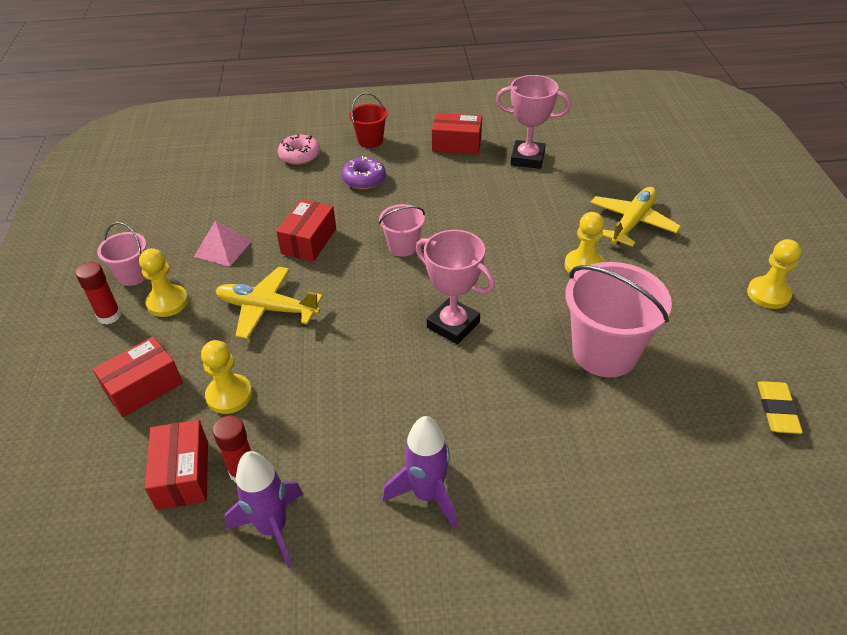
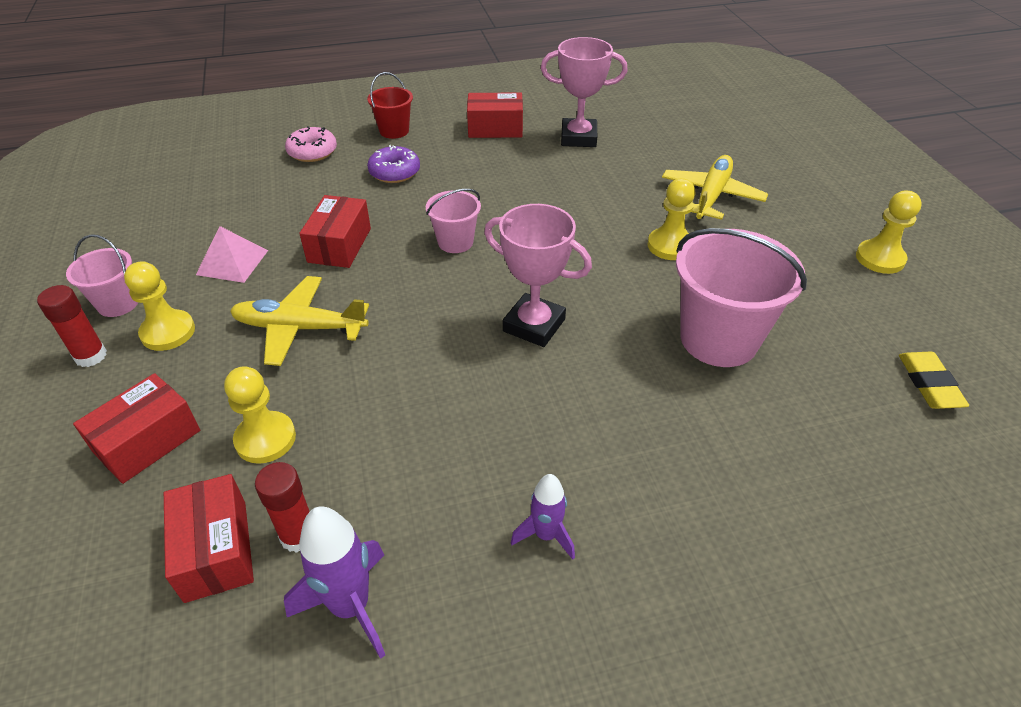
camera: 10 degrees left, 0 degrees up
purple rocket [382,416,457,529] -> purple rocket [511,474,575,560], size x0.63

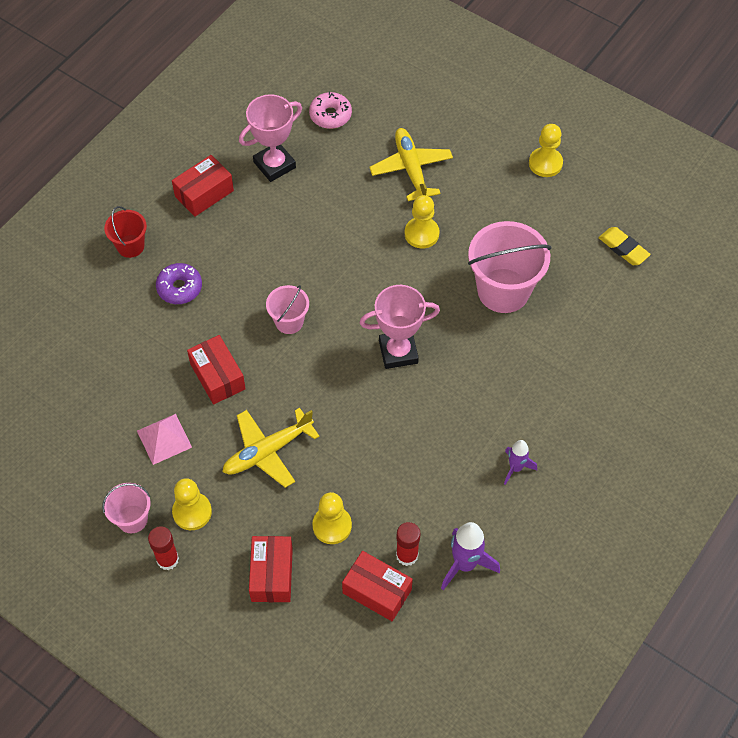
camera: 40 degrees left, 15 degrees up
pink donut [285,126,337,162] -> pink donut moved to [309,92,352,129]

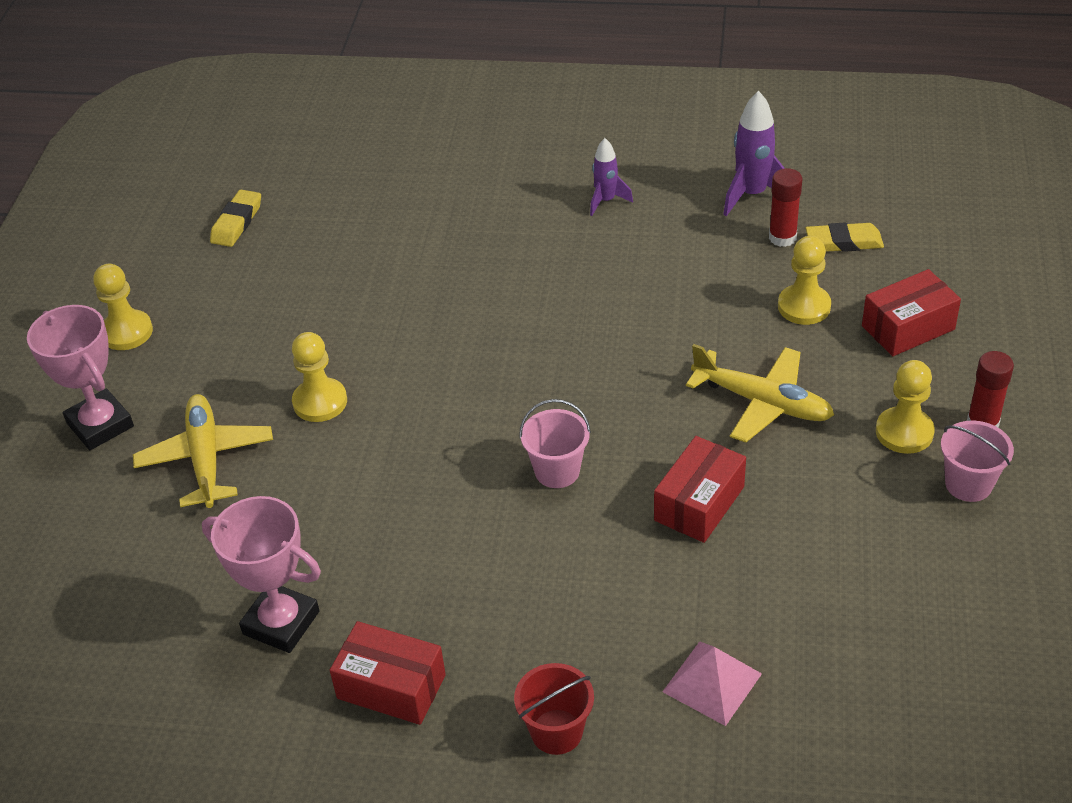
camera: 115 degrees left, 15 degrees down
pink pyramid [137,414,192,465] -> pink pyramid moved to [662,641,762,726]
purple donut [156,263,202,304] -> none
pink donut [309,92,352,129] -> none
red box [342,551,413,621] -> yellow eraser [805,223,884,252]
pink trophy [359,285,440,369] -> pink trophy moved to [27,305,134,450]
yellow plane [369,128,453,201] -> yellow plane turned 120 degrees clockwise [133,394,273,508]
pink bucket [468,221,551,313] -> none

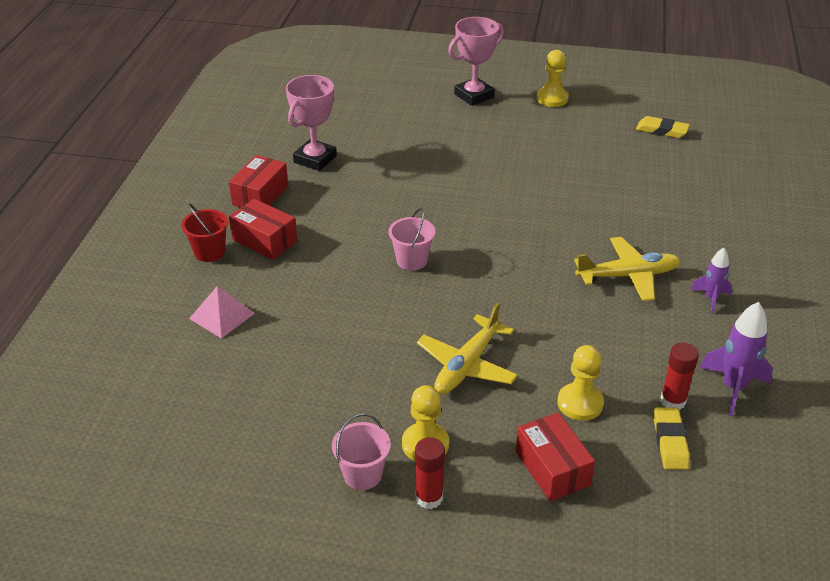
camera: 90 degrees right, 5 degrees down
yellow plane [133,394,273,508] -> yellow plane moved to [574,237,681,301]
yellow pawn [292,332,347,422] -> none
red box [654,436,746,543] -> red box moved to [229,199,297,260]

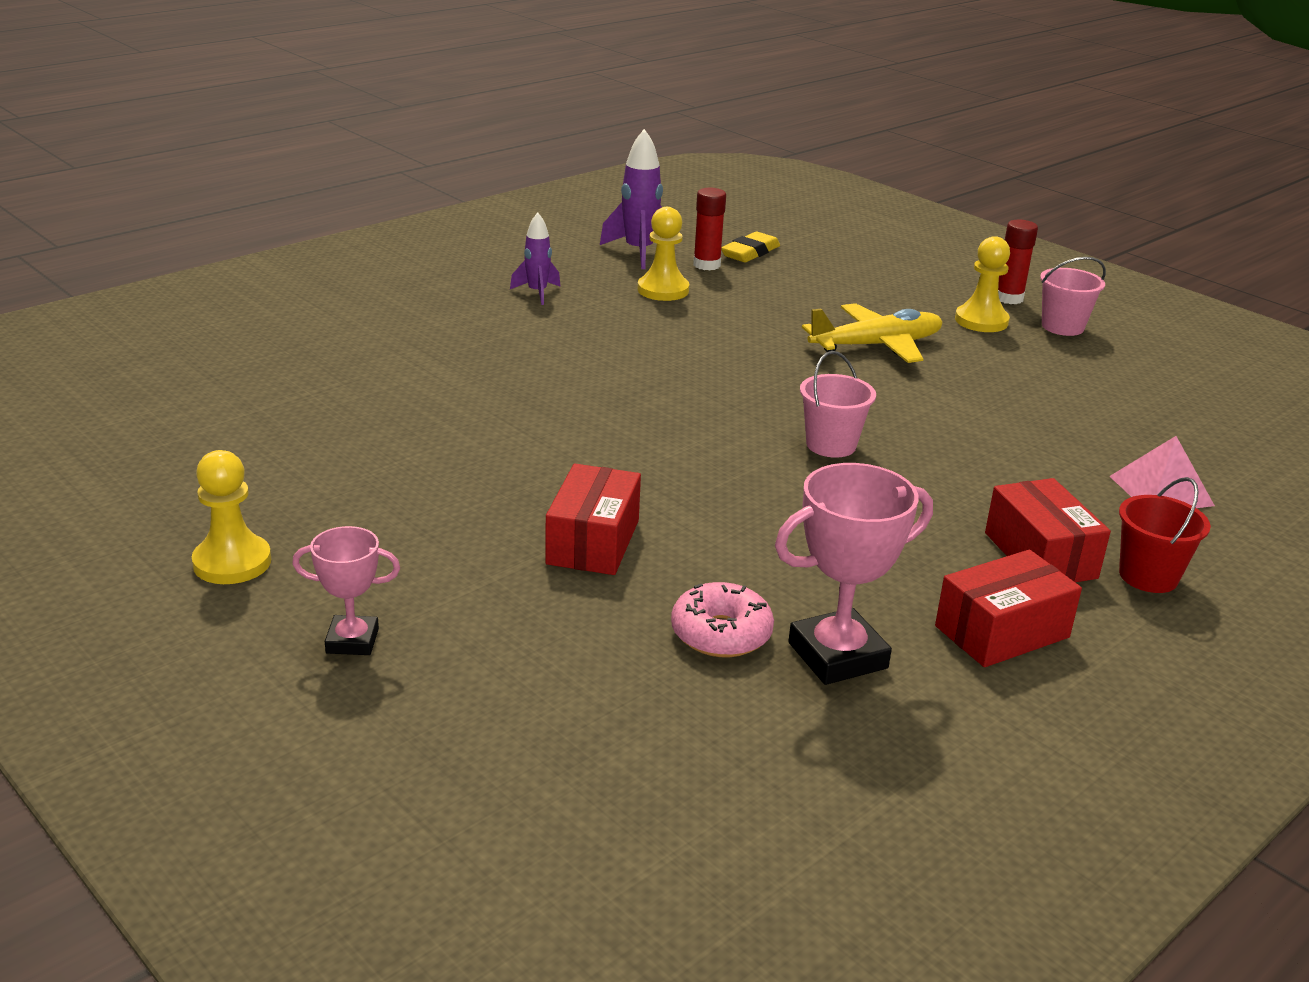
camera: 145 degrees left, 10 degrees down
pink trophy [448,17,504,106] -> pink trophy [292,526,400,655], size x0.60
red box [516,412,595,501] -> red box moved to [545,464,641,575]
yellow pawn [558,345,604,421] -> yellow pawn moved to [638,207,689,301]
yellow plane [574,237,681,301] -> none
yellow eraser [636,116,690,138] -> none
none -> pink donut [671,582,774,657]

